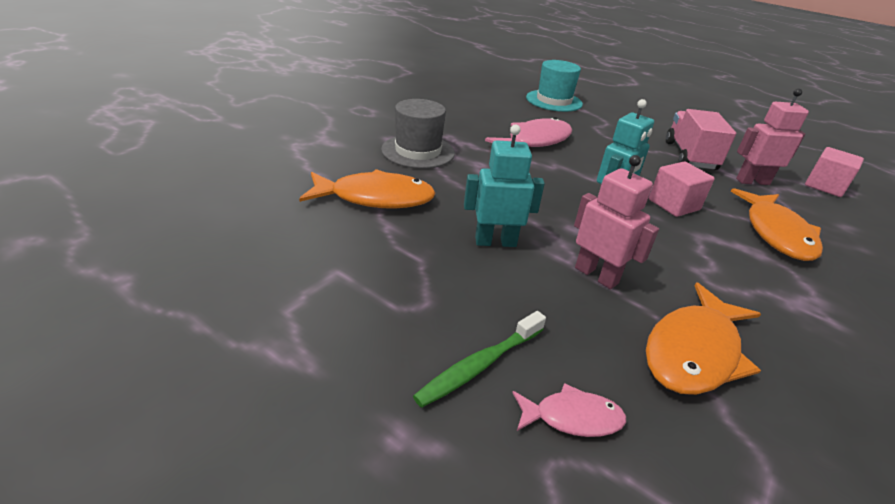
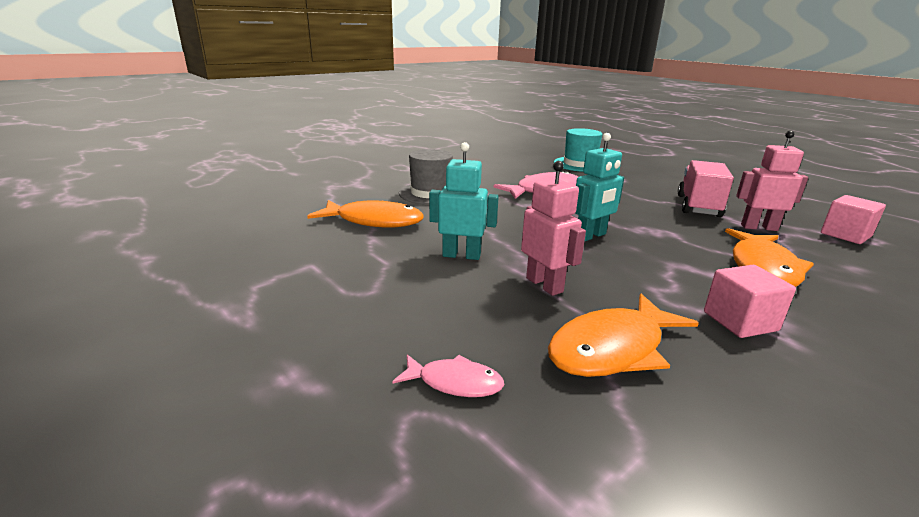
camera: 15 degrees right, 10 degrees down
green toothbrush [413,311,546,408] -> none
pink cube [649,162,715,217] -> pink cube moved to [704,265,796,338]

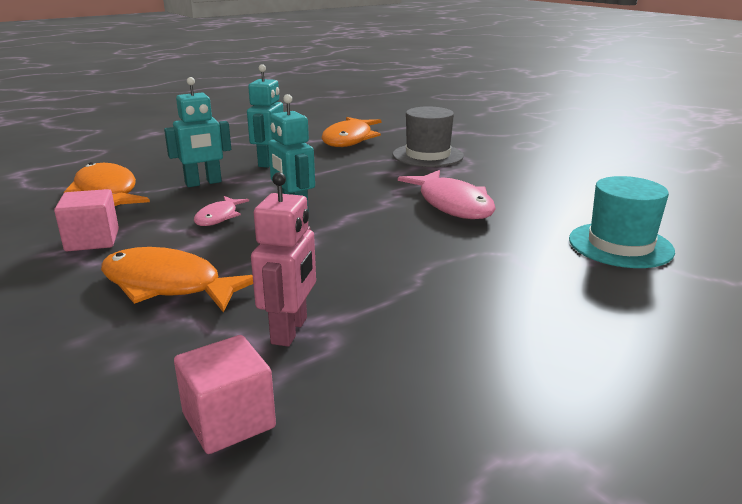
camera: 95 degrees right, 0 degrees up
pink fish [392,355,504,397] -> pink fish moved to [194,196,249,226]
pink robot [521,161,586,296] -> turquoise robot [164,77,231,187]
pink truck [678,160,734,217] -> none

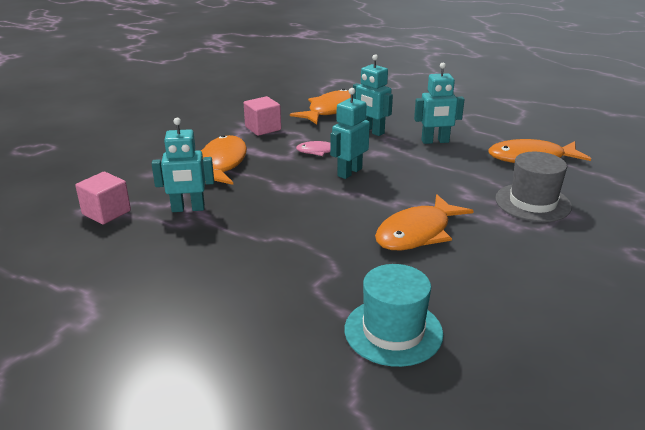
camera: 70 degrees right, 5 degrees up
pink robot [251,172,316,346] -> turquoise robot [152,118,214,212]
pink fish [398,170,496,219] -> orange fish [375,194,473,251]

